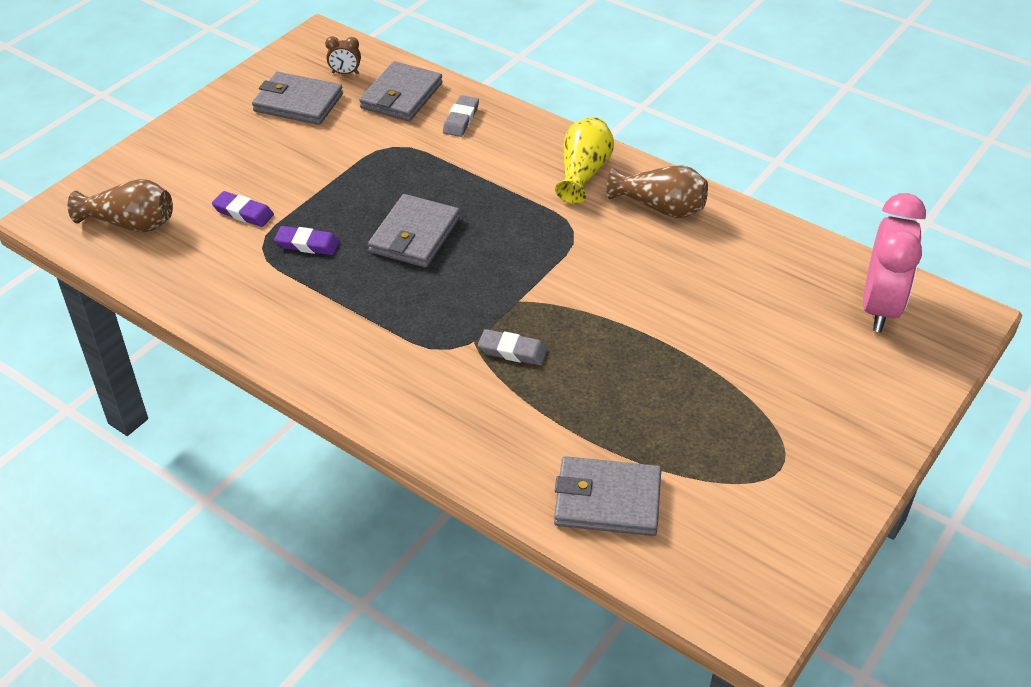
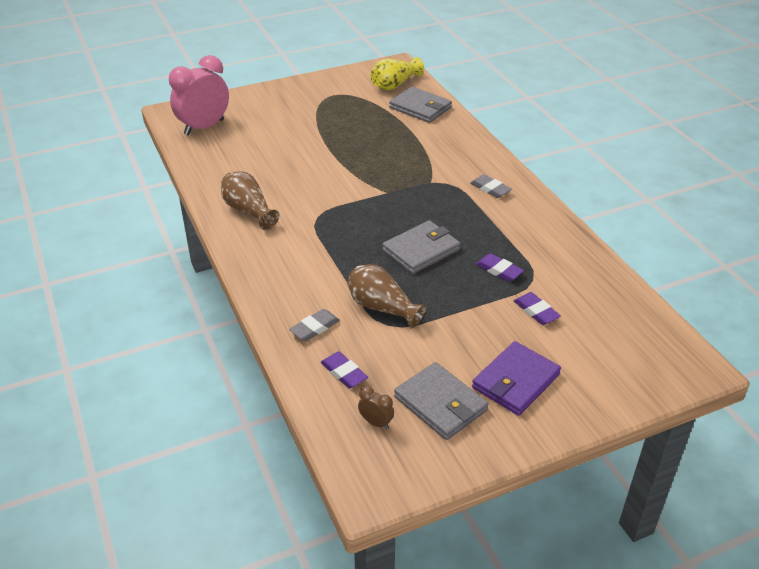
camera: 150 degrees left, 5 degrees down
brown vase [68,179,173,232] -> brown vase moved to [347,264,426,329]
grey wallet [359,61,443,121] -> purple eraser [320,351,368,388]
grey eraser [478,329,547,366] -> grey eraser moved to [470,174,512,198]
yellow vase [555,117,614,204] -> yellow vase moved to [371,57,424,91]
none -> purple wallet [472,341,561,416]

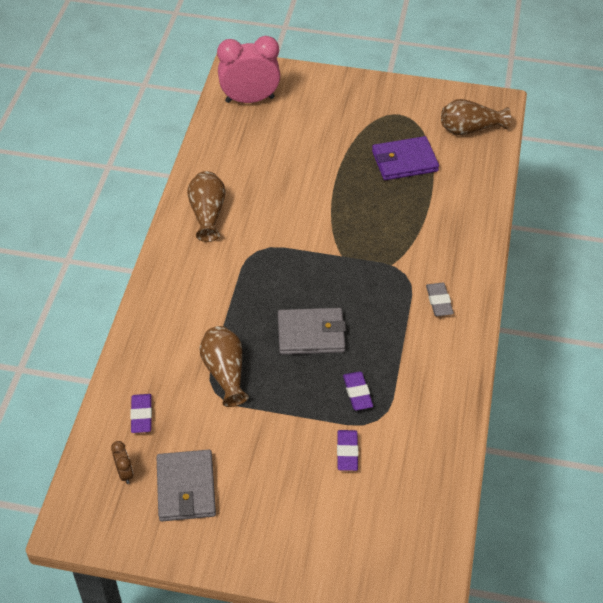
camera: 35 degrees right, 10 degrees up
grey eraser [289,309,340,341] -> none
yellow vase [371,57,424,91] -> brown vase [441,99,511,135]
grey wallet [389,87,452,123] -> none
purple wallet [472,341,561,416] -> purple wallet moved to [372,136,439,180]

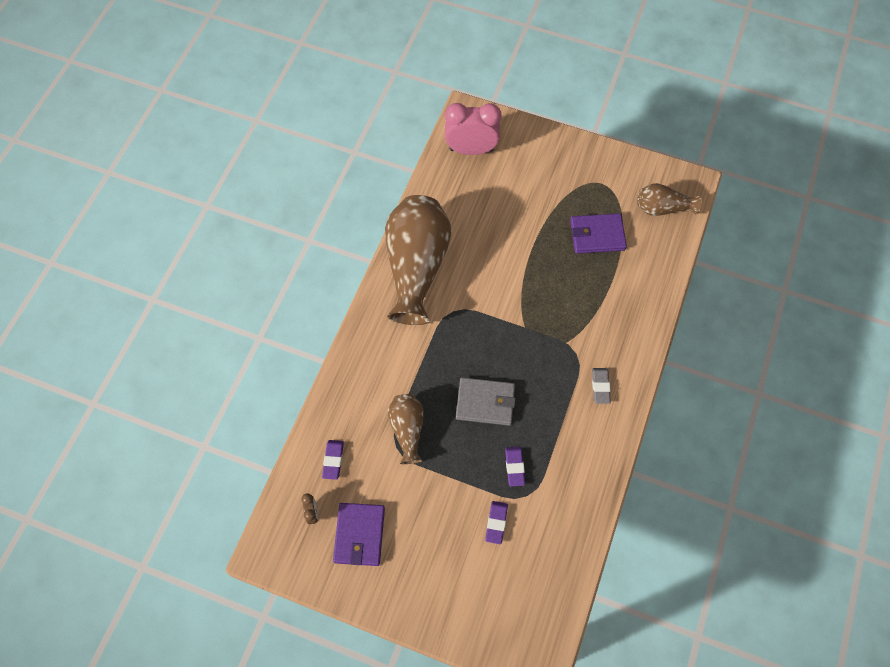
camera: 10 degrees right, 15 degrees up
grey wallet [157,450,216,521] -> purple wallet [333,503,385,566]
brown vase [187,171,226,242] -> brown vase [385,195,451,325], size x1.98

